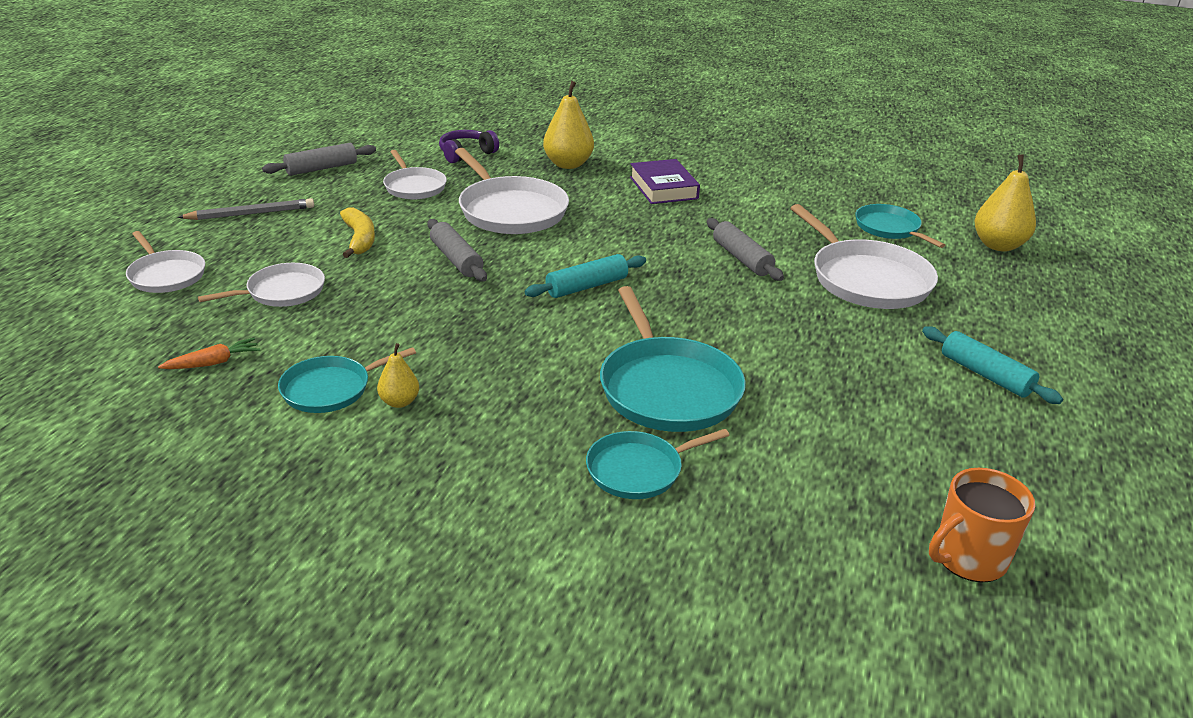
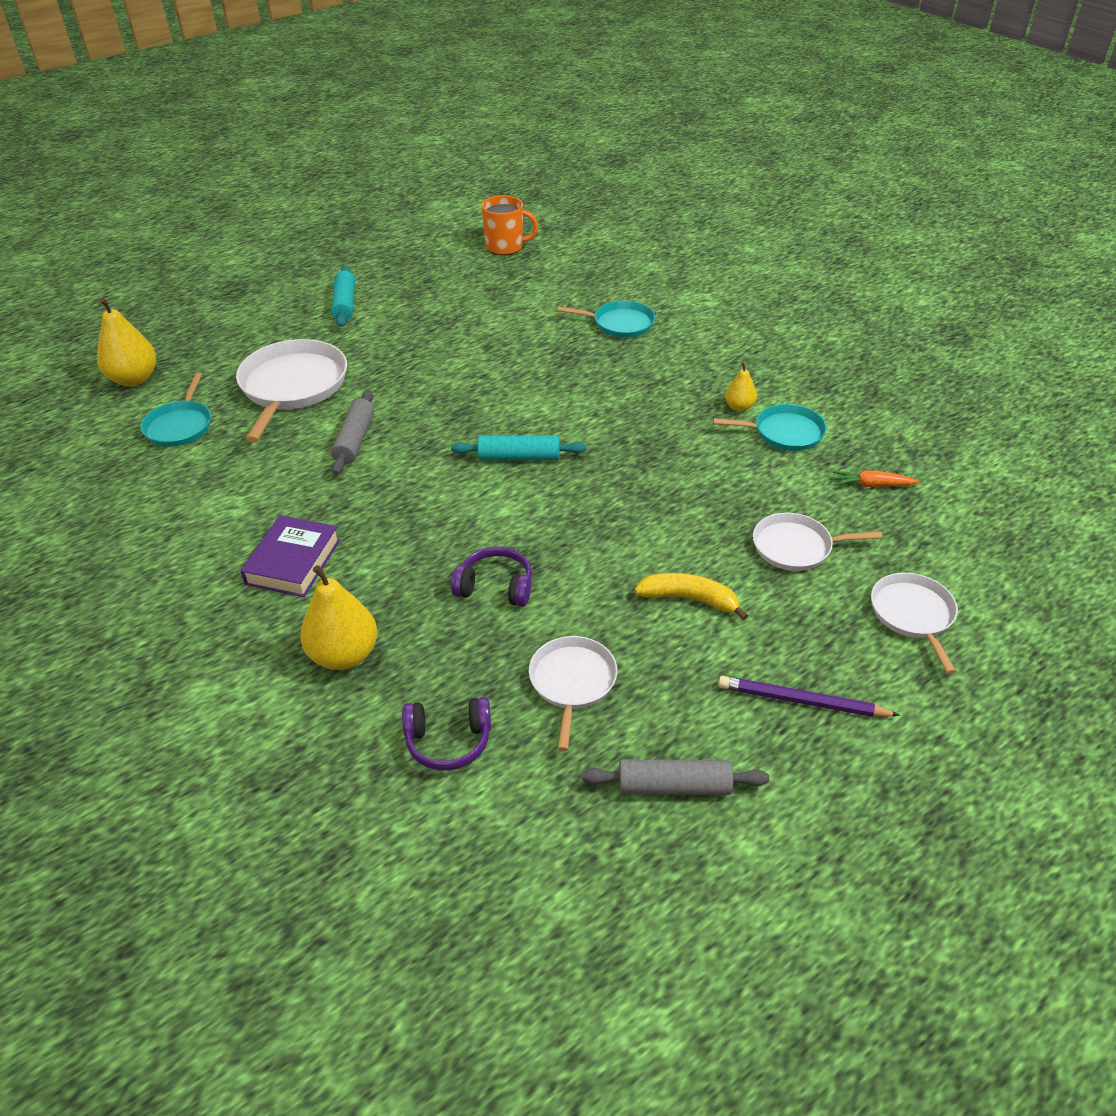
camera: 145 degrees left, 10 degrees up
grey pencil [177,198,314,220] -> purple pencil [718,676,900,717]
yellow banana [340,207,375,258] -> yellow banana turned 90 degrees clockwise [634,573,748,621]
grey rolling pin [427,219,487,282] -> none
white pan [455,148,569,234] -> purple headphones [451,546,532,607]
turquoise pan [600,286,746,432] -> none

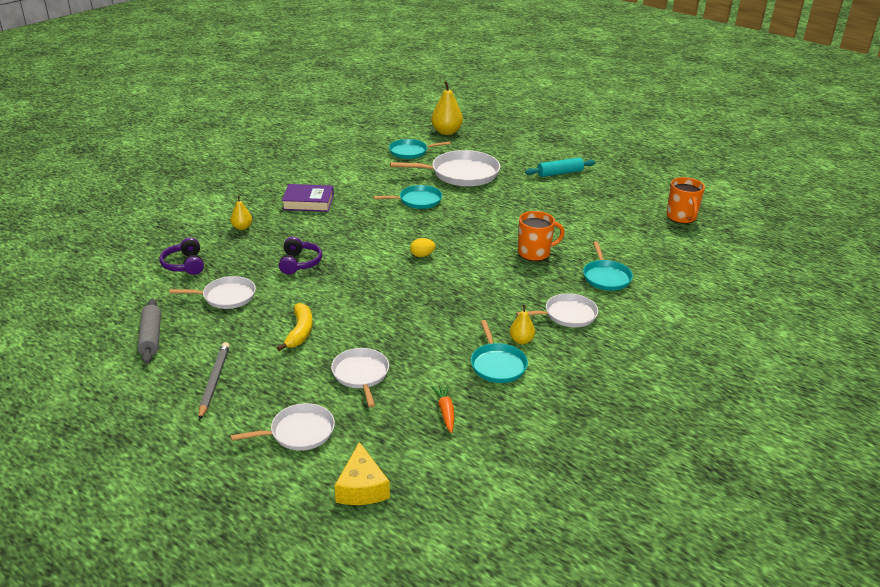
camera: 75 degrees right, 10 degrees down
yellow pear [300,565,377,670] -> yellow pear [231,195,252,230], size x0.54
grey rolling pin [331,390,374,475] -> turquoise pan [373,185,442,209]
turquoise rolling pin [451,435,587,460] -> yellow egg [410,238,435,257]
purple pencil [718,676,900,717] -> grey pencil [199,342,230,420]
none -> yellow cheese [334,442,390,505]
none -> white pan [516,293,598,327]
none -> orange mug [518,211,565,261]

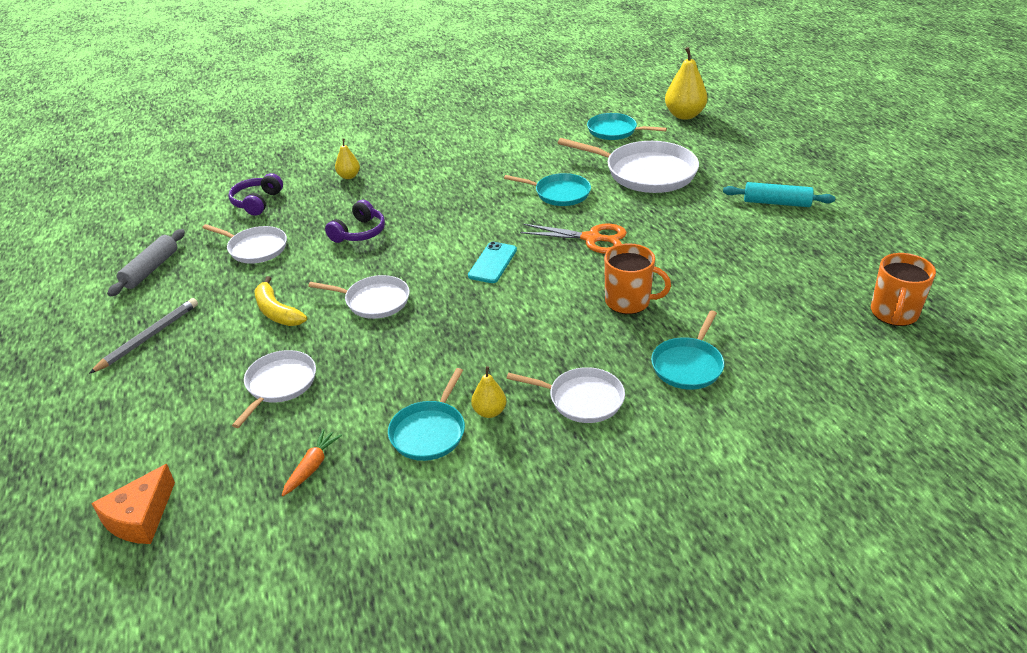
camera: 35 degrees right, 5 degrees up
white pan [231,403,335,451] -> white pan moved to [308,275,410,319]
yellow banana [277,303,313,351] -> yellow banana turned 105 degrees clockwise [254,276,307,326]
purple book [282,184,334,212] -> none
yellow cheese [334,442,390,505] -> orange cheese [91,464,175,544]
yellow egg [410,238,435,257] -> turquoise phone [468,242,517,283]
none -> orange scissors [520,224,627,254]

